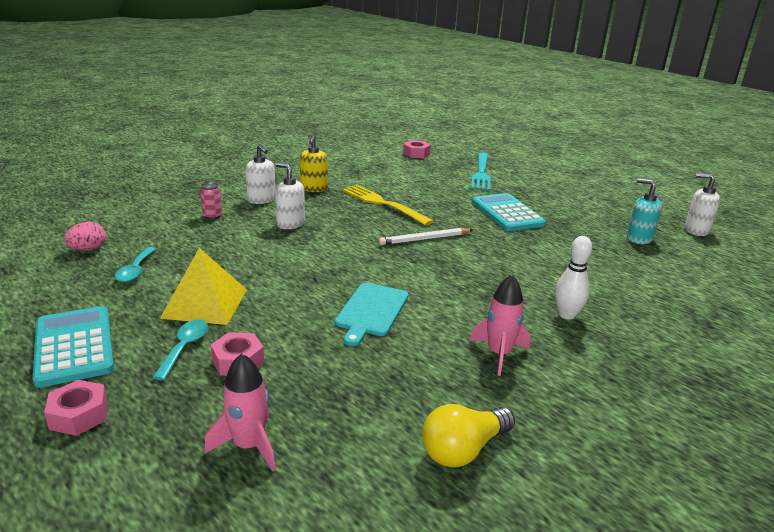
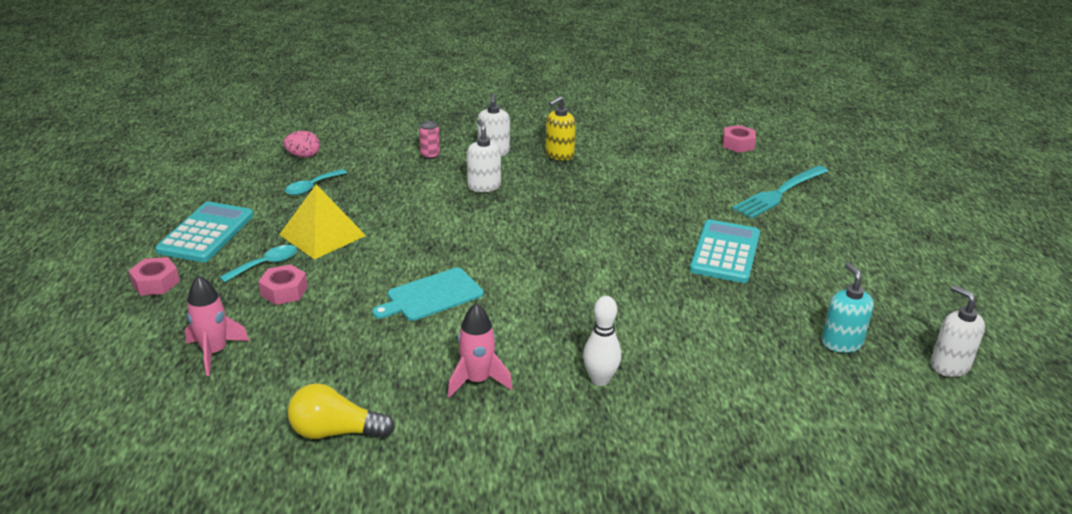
camera: 40 degrees right, 5 degrees up
yellow fork [342,185,434,226] -> none
white pencil [378,228,473,245] -> none

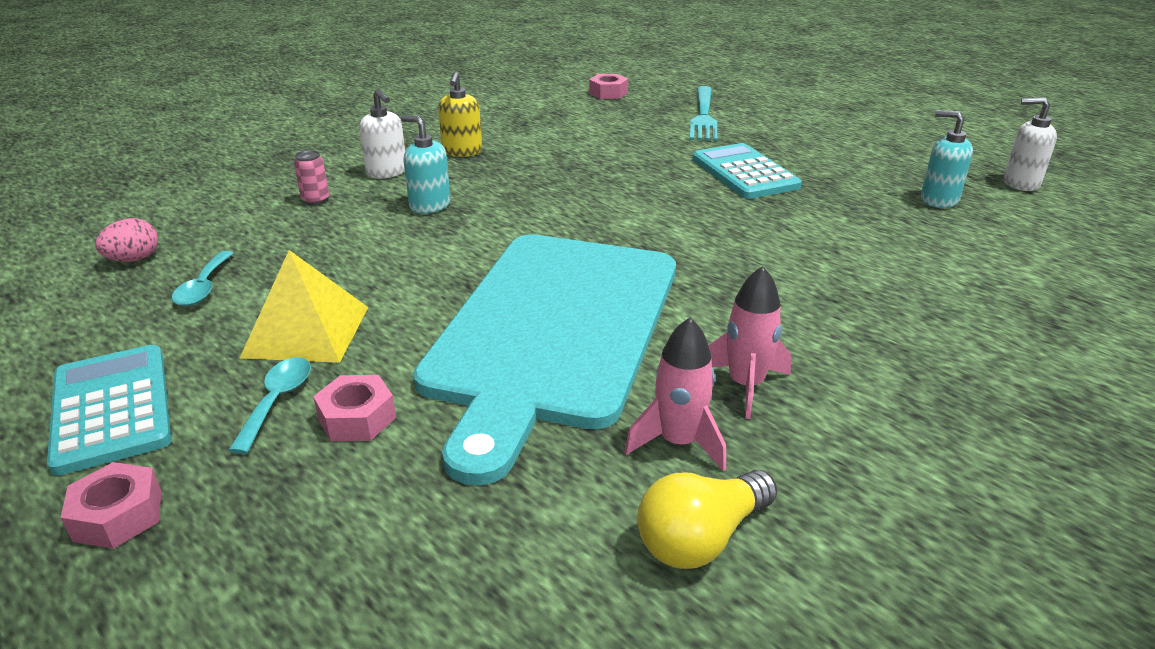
camera: 40 degrees left, 0 degrees up
pink rocket [185,275,250,376] -> pink rocket moved to [624,318,726,472]
turquoise cutting board [372,268,484,321] -> turquoise cutting board [413,234,676,486], size x2.43
white soap dispenser [467,119,501,192] -> turquoise soap dispenser [401,115,450,214]
white bowling pin [583,296,621,386] -> none

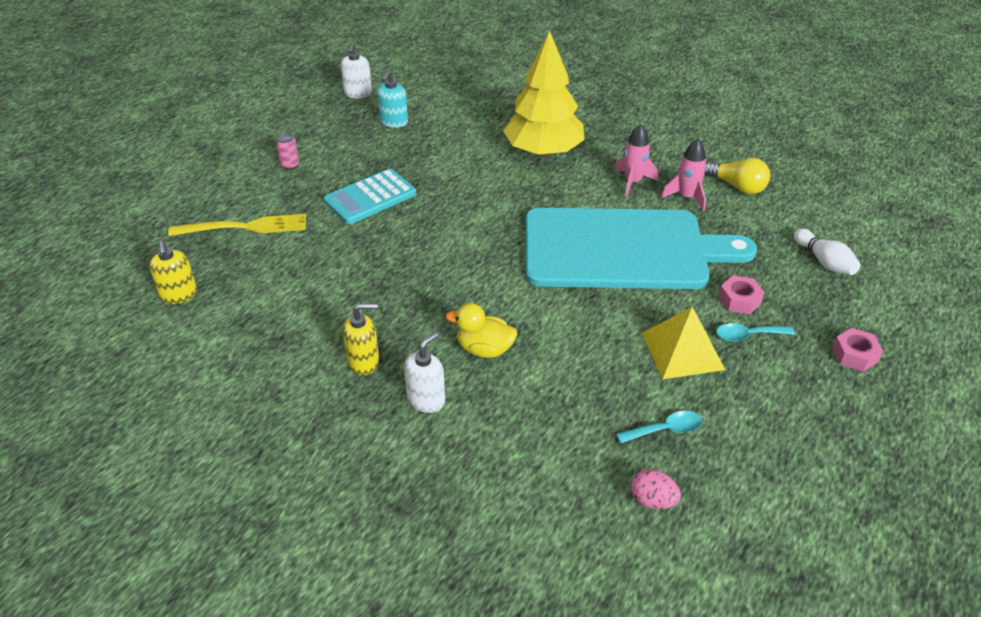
camera: 105 degrees left, 10 degrees up
turquoise calculator [47,345,171,476] -> none
pink can [294,150,329,205] -> pink can moved to [276,133,299,170]
turquoise soap dispenser [401,115,450,214] -> yellow duck [446,303,517,358]
pink nut [589,74,628,99] -> yellow soap dispenser [149,240,197,304]
turquoise fork [690,86,717,141] -> yellow fork [168,214,306,236]
none -> yellow tree [503,30,585,157]
none -> white bowling pin [794,228,861,275]

